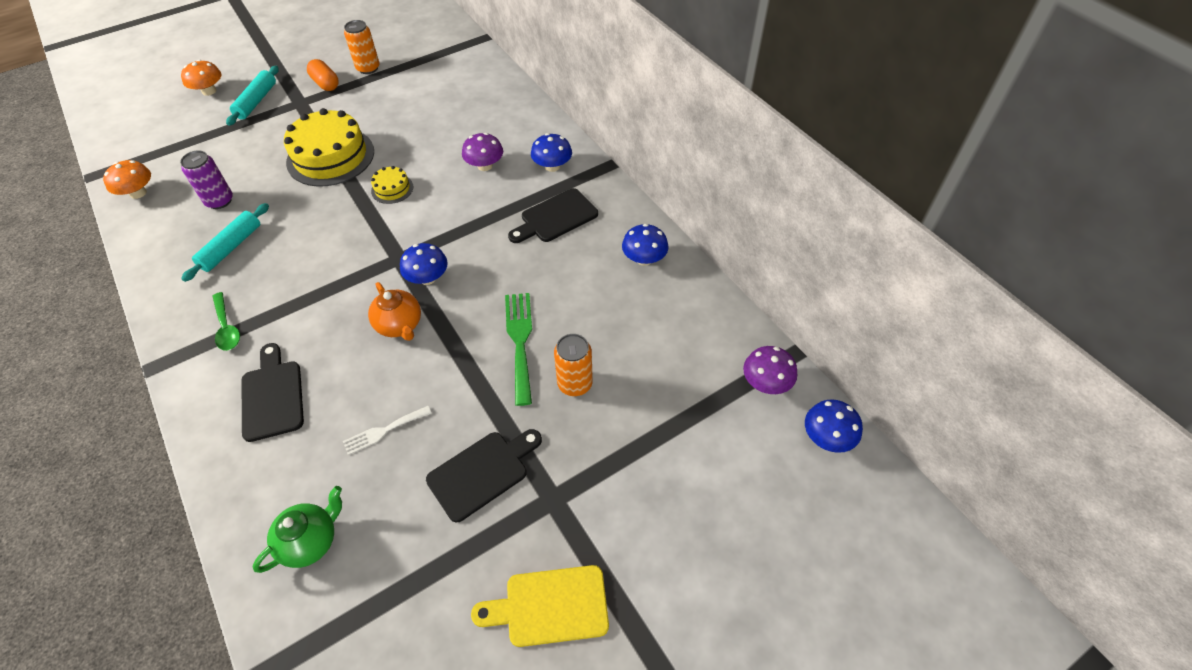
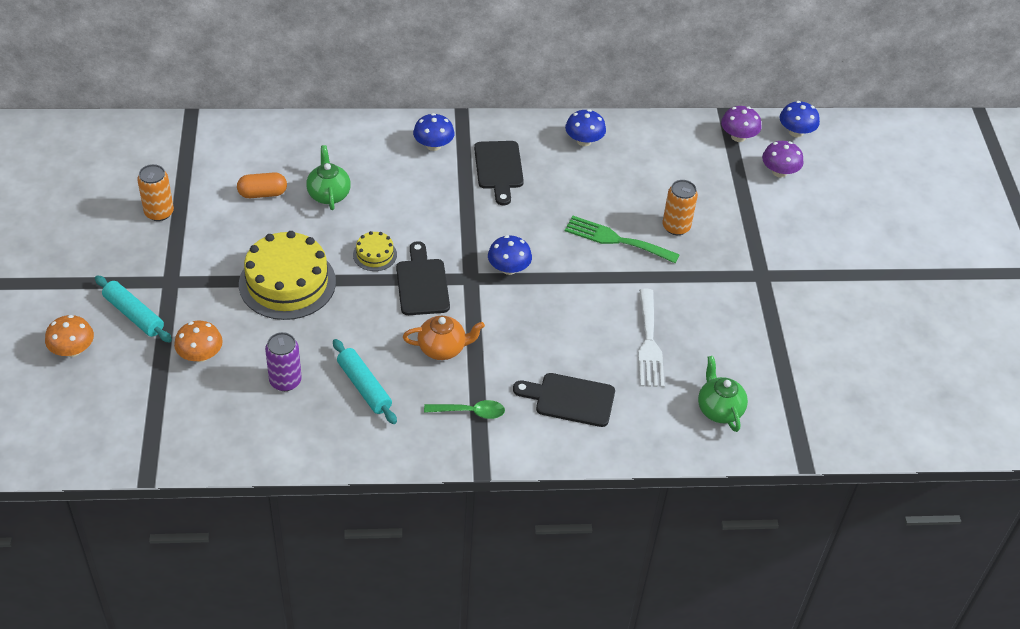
camera: 65 degrees left, 5 degrees down
orange mushroom [103,160,151,199] -> orange mushroom moved to [174,321,223,362]
orange capsule [307,59,339,91] -> orange capsule moved to [237,172,287,198]
white fork [343,406,431,455] -> white fork [638,289,665,387], size x1.65
orange teapot [368,282,421,341] -> orange teapot moved to [403,315,485,360]
black cutting board [426,429,542,522] -> black cutting board moved to [396,241,450,315]
purple mushroom [462,133,503,171] -> purple mushroom moved to [762,141,803,178]
yellow cutting board [471,565,609,647] -> none
none -> green teapot [306,145,351,210]

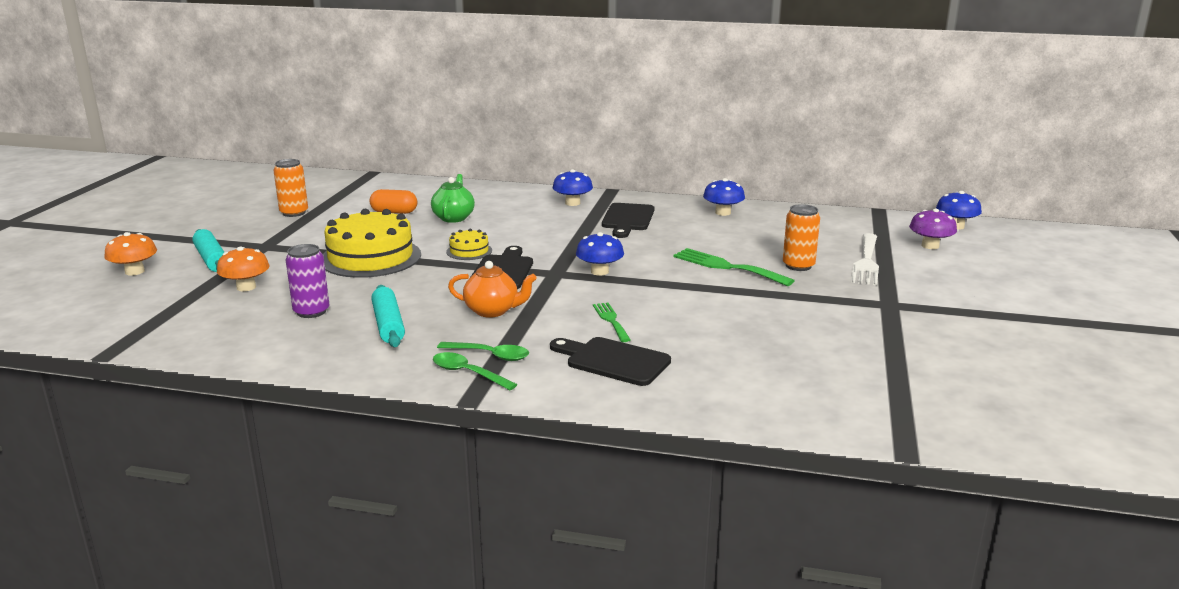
camera: 20 degrees right, 25 degrees down
white fork [638,289,665,387] -> white fork moved to [851,233,879,285]
green teapot [698,356,748,432] -> none
purple mushroom [721,106,761,142] -> none
none -> green spoon [433,352,517,390]
none -> green fork [593,303,631,342]

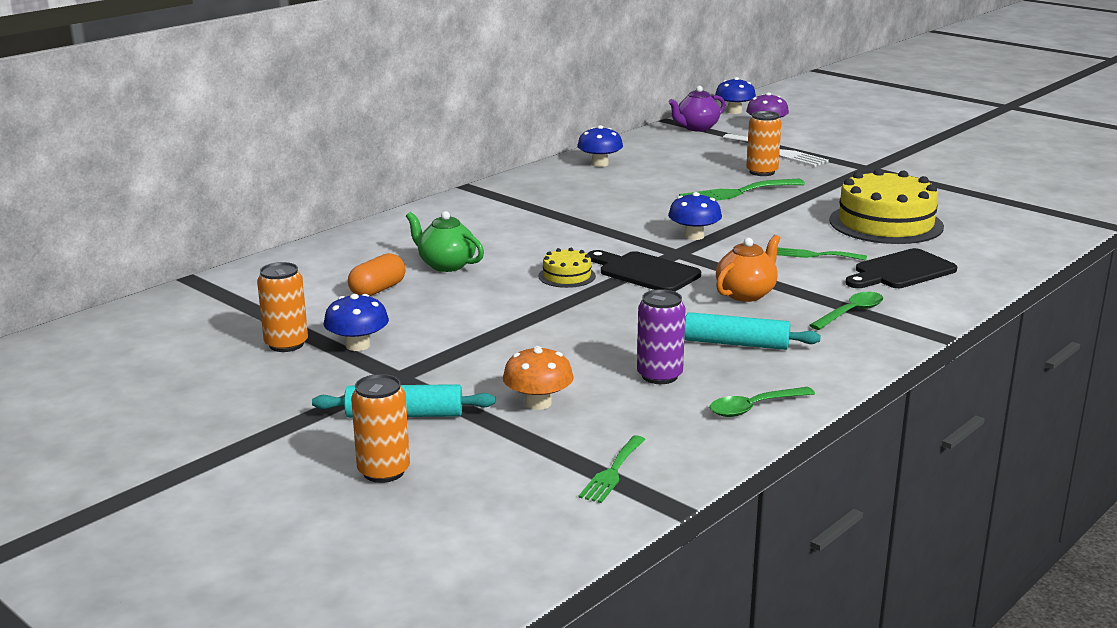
camera: 60 degrees left, 0 degrees up
orange mushroom [104,232,157,275] -> orange can [351,374,410,483]
yellow cake [323,209,421,278] -> yellow cake moved to [829,169,944,244]
green spoon [433,352,517,390] -> green spoon moved to [710,387,815,417]
blue mushroom [553,169,593,206] -> blue mushroom moved to [323,294,389,351]
black cutting board [602,203,654,238] -> none
none -> green fork [579,435,646,503]
none -> purple teapot [669,86,725,132]

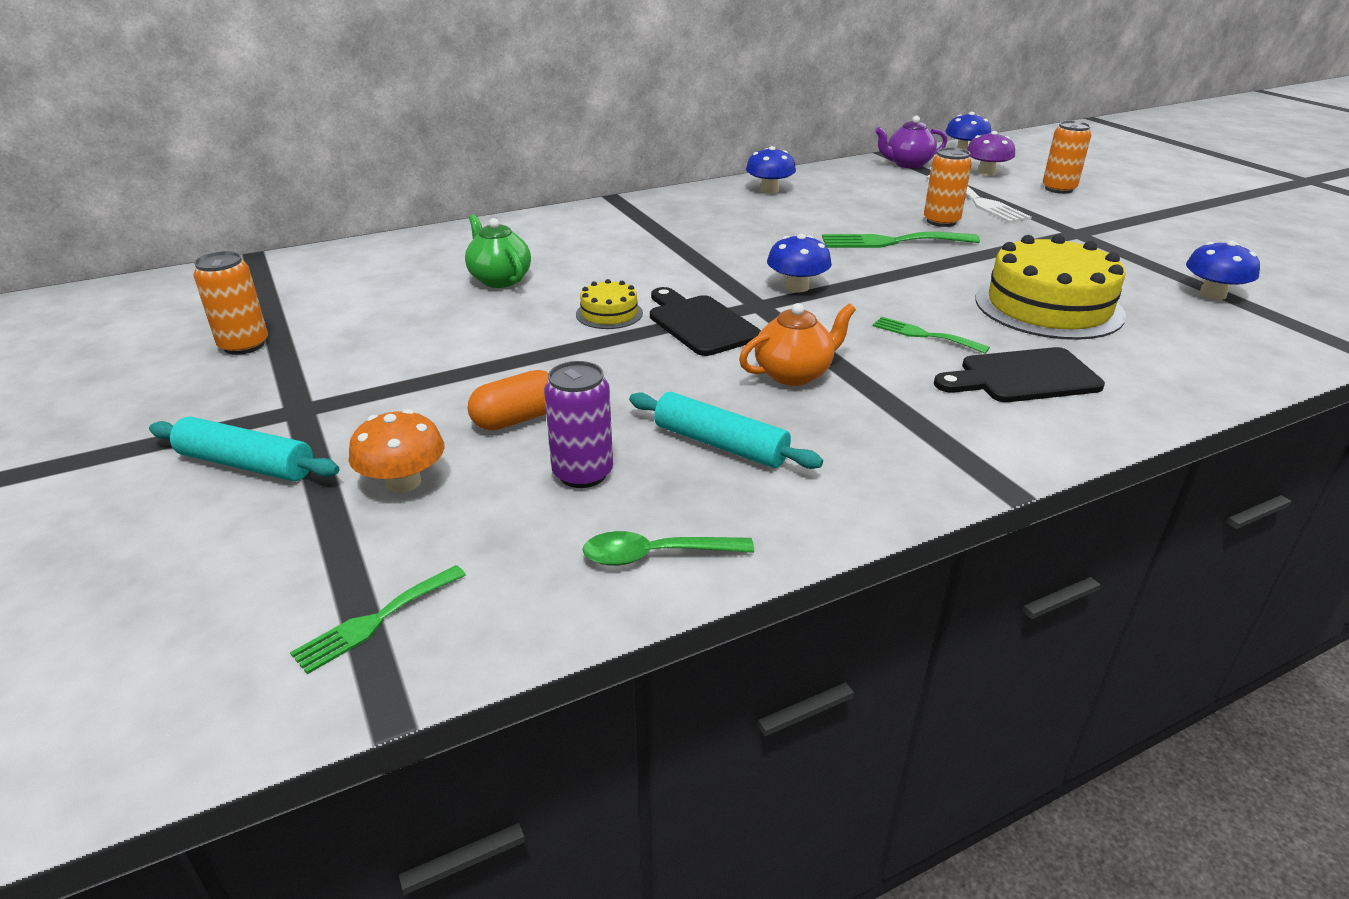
camera: 20 degrees right, 10 degrees up
blue mushroom [323,294,389,351] -> blue mushroom moved to [1186,240,1260,300]
orange capsule [348,253,406,296] -> orange capsule moved to [468,370,549,430]
orange can [351,374,410,483] -> orange can moved to [1043,121,1091,194]
green spoon [810,292,883,330] -> none

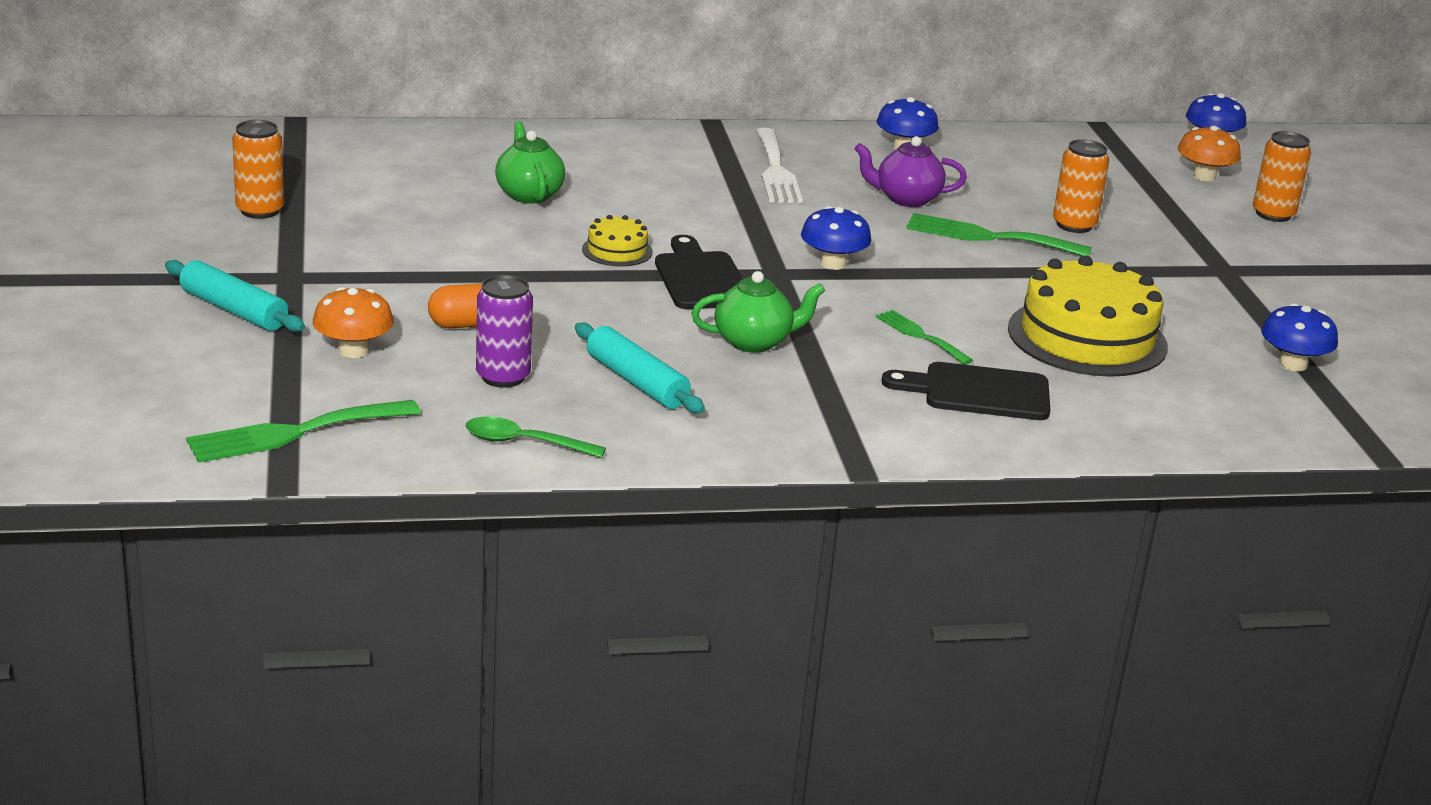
camera: 15 degrees right, 5 degrees down
green fork [290,565,466,674] -> green fork [186,400,421,463], size x1.65
orange teapot [739,303,856,386] -> green teapot [691,271,825,353]
purple teapot [875,116,947,169] -> purple teapot moved to [855,136,967,207]
white fork [926,175,1032,223] -> white fork moved to [756,128,803,203]
purple mushroom [967,131,1015,176] -> orange mushroom [1178,125,1241,182]

